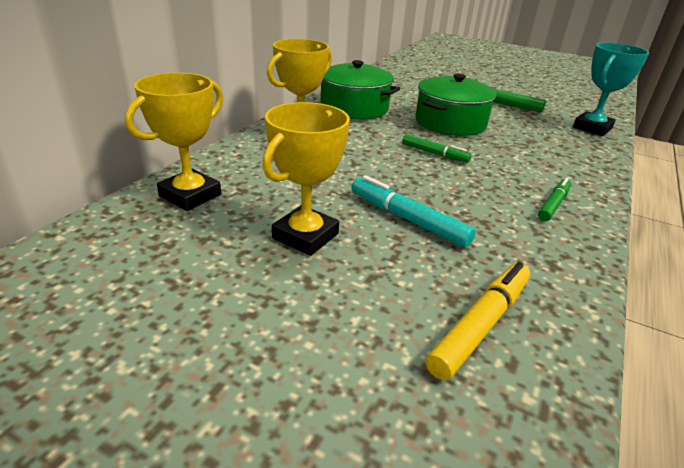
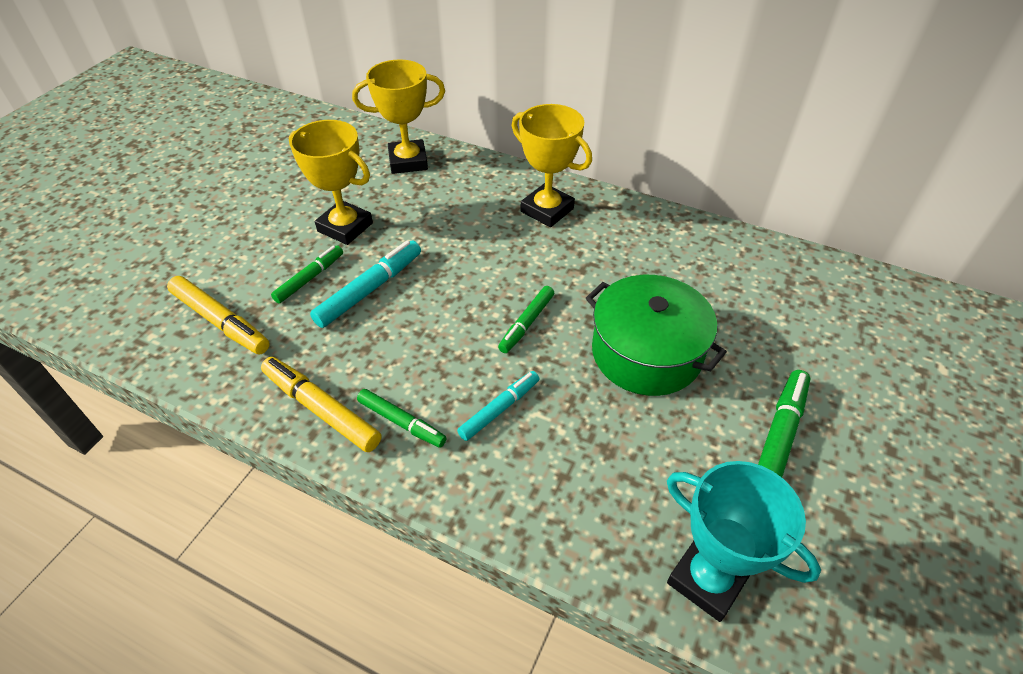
camera: 90 degrees right, 15 degrees up
yellow trophy [125,72,223,211] -> yellow trophy turned 45 degrees counterclockwise [352,59,445,174]
green pot [321,60,400,120] -> none
none -> yellow marker [261,357,381,452]
none -> green marker [271,245,343,304]
none -> turquoise marker [457,371,539,441]

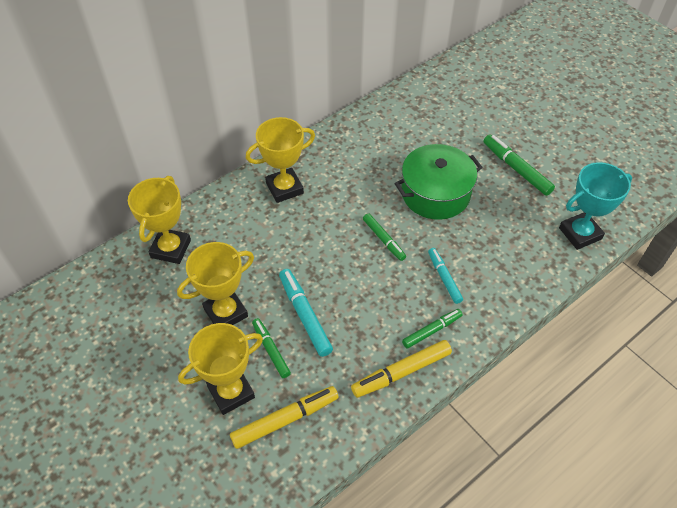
camera: 65 degrees left, 5 degrees up
none -> yellow trophy [178,323,263,415]

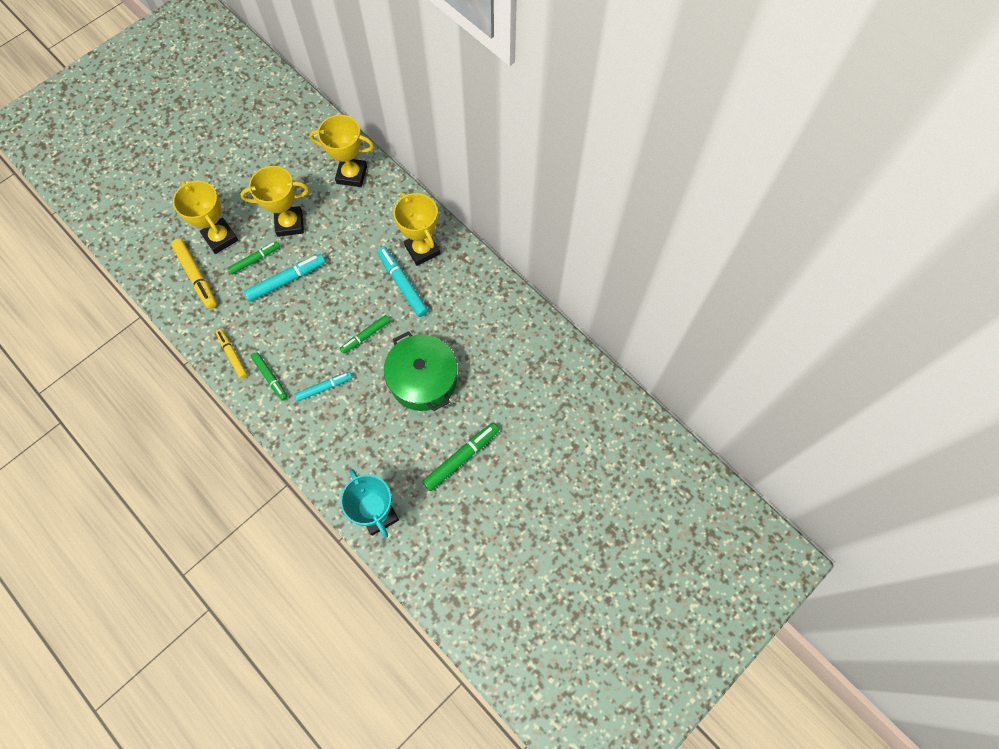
camera: 85 degrees right, 15 degrees up
yellow trophy [177,242,254,325] -> yellow trophy turned 60 degrees counterclockwise [240,166,309,237]
yellow marker [351,340,452,398] -> yellow marker [216,329,247,379], size x0.66
none -> turquoise marker [377,246,428,317]

